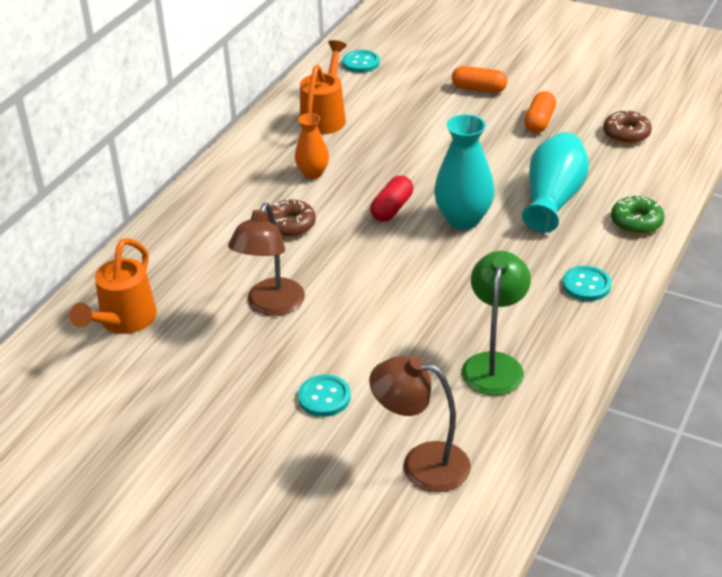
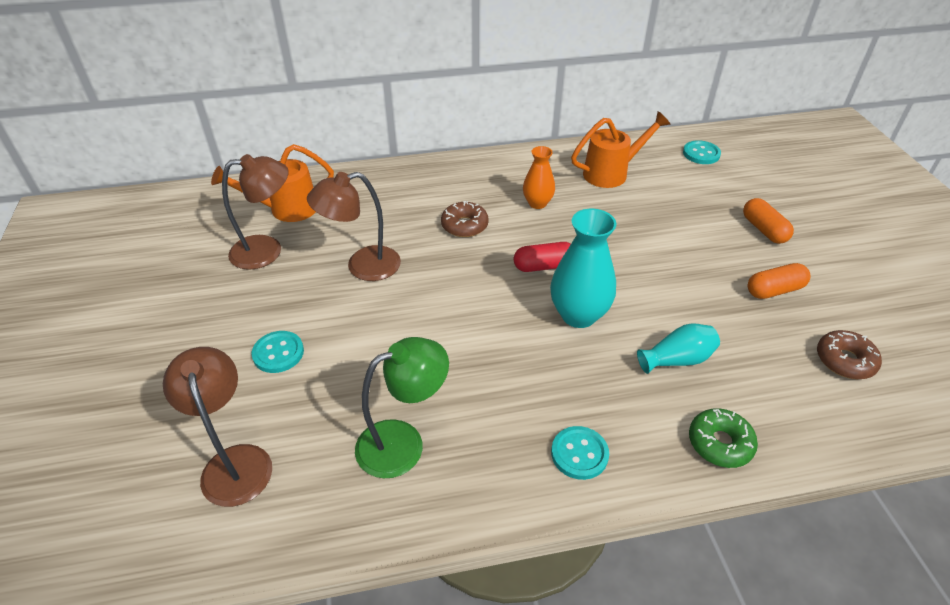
camera: 50 degrees right, 5 degrees up
turquoise vase [522,132,589,232] -> turquoise vase [637,323,720,374], size x0.61
none -> brown lamp [222,154,289,270]

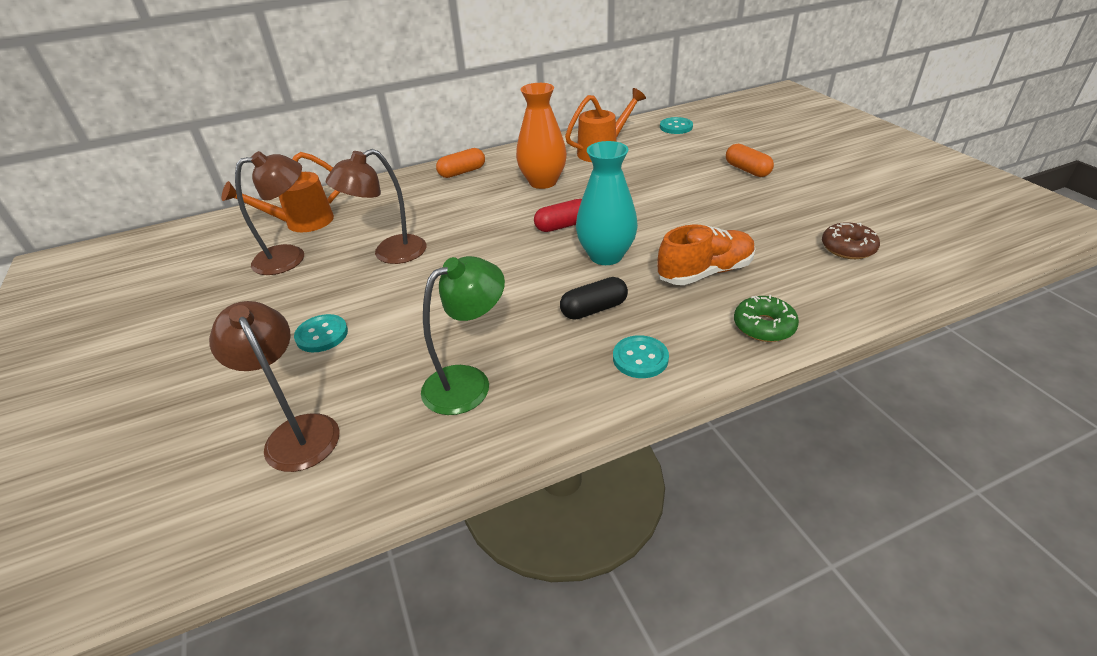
camera: 10 degrees left, 5 degrees down
brown donut [441,201,489,237] -> none
orange vase [523,146,555,209] -> orange vase [516,83,567,189], size x1.65
turquoise vase [637,323,720,374] -> orange shoe [658,225,756,285]
orange capsule [748,263,810,299] -> orange capsule moved to [436,148,485,178]
none -> black capsule [560,277,628,320]

